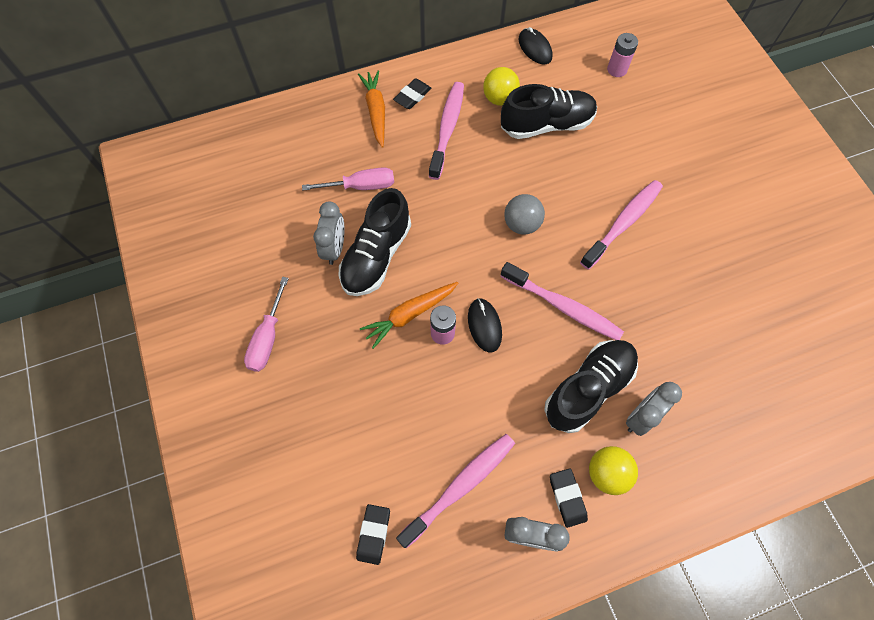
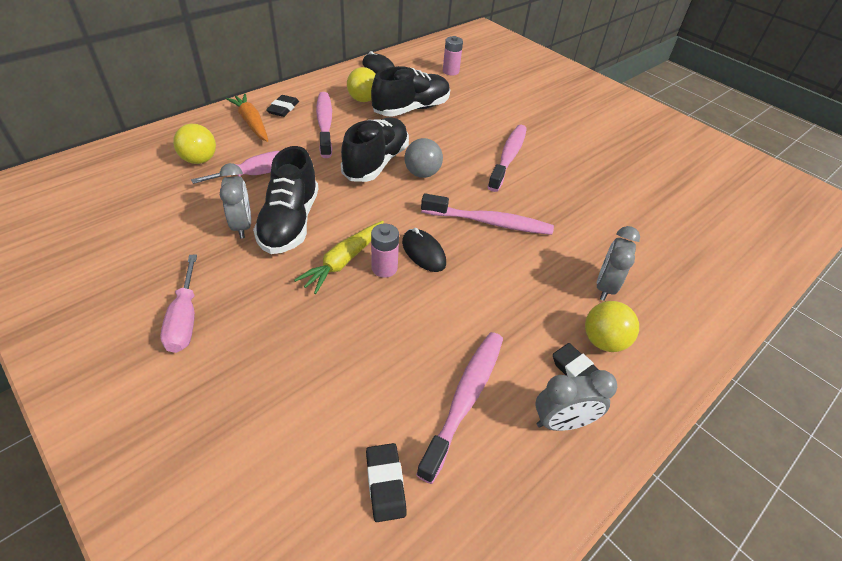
camera: 25 degrees left, 20 degrees down
orange carrot [360,282,458,349] -> yellow carrot [294,221,384,294]
black shoe [544,340,638,433] -> black shoe moved to [341,118,409,182]
none -> yellow ball [173,124,216,164]

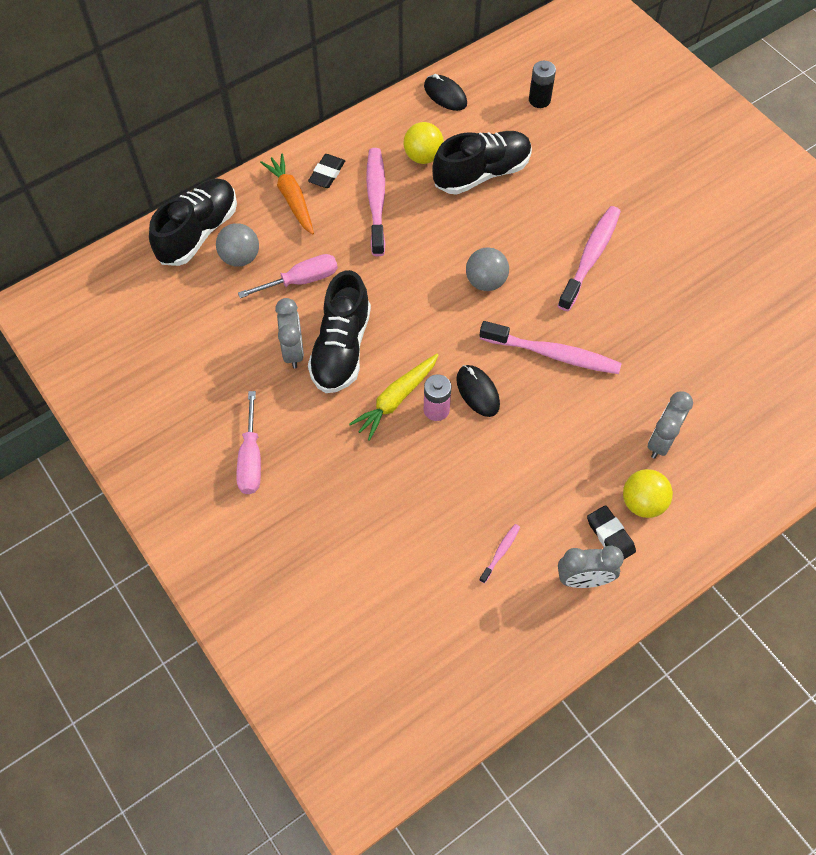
camera: 10 degrees right, 15 degrees up
yellow ball [173,124,216,164] -> grey ball [216,223,259,267]
black shoe [341,118,409,182] -> black shoe moved to [149,179,237,266]
black eraser [366,443,407,522] -> none
pink toothbrush [416,332,503,484] -> pink toothbrush [479,524,520,583], size x0.45
pink battery [443,36,463,76] -> black battery [529,61,556,108]

